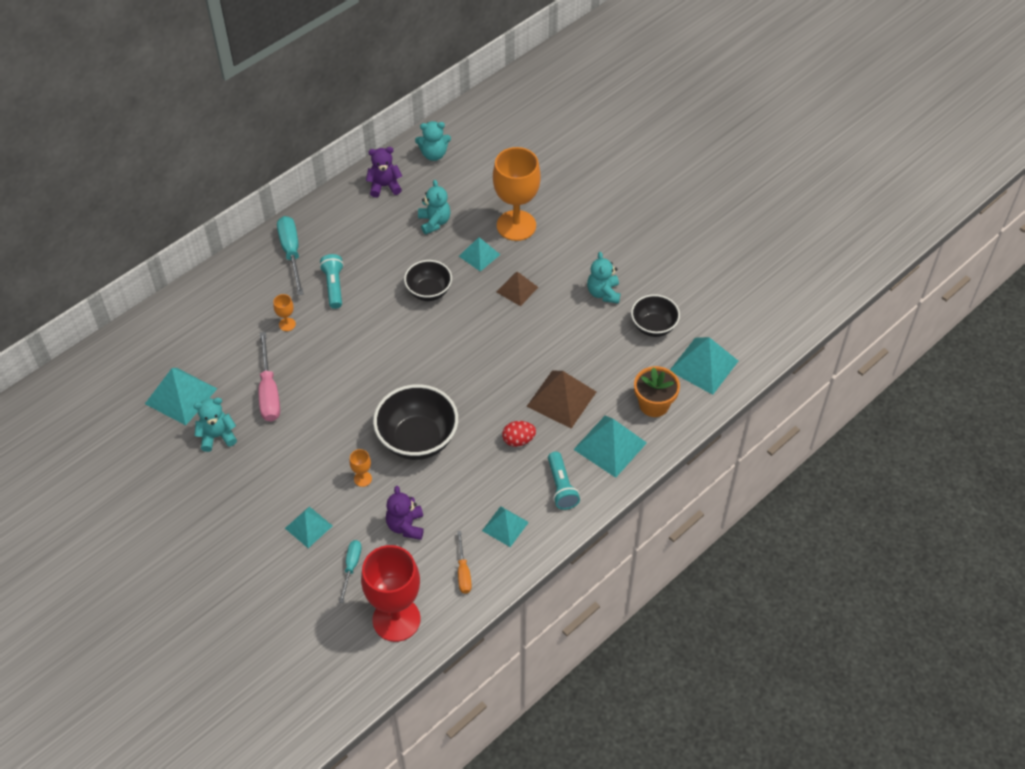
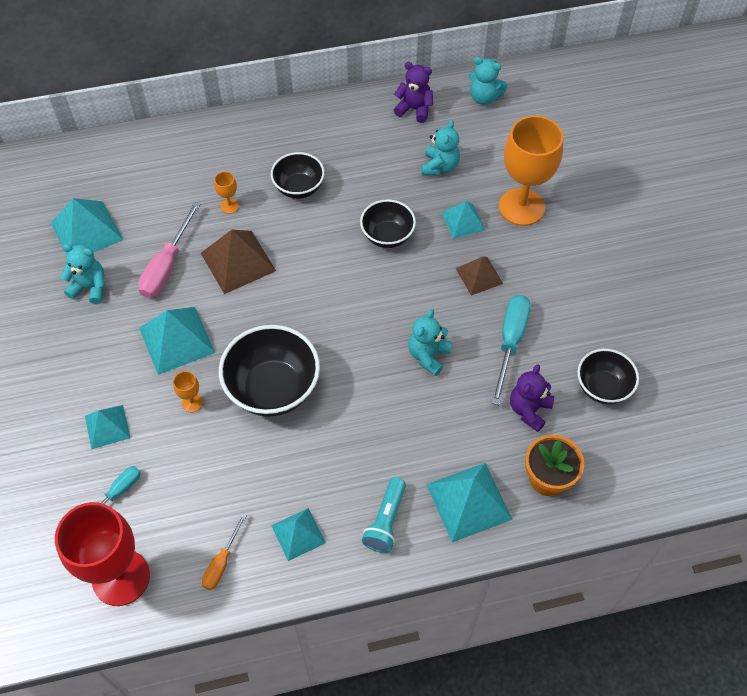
camera: 30 degrees right, 5 degrees up
turquoise screwdriver [277,216,304,295] -> turquoise screwdriver moved to [491,295,531,405]
turquoise flashlight [319,254,344,309] -> black bowl [271,152,325,199]
purple teddy bear [386,486,424,540] -> purple teddy bear moved to [510,364,554,432]
red egg [502,421,536,447] -> none
brown pyramid [526,370,596,429] -> brown pyramid moved to [201,230,276,294]
turquoise teddy bear [587,252,621,304] -> turquoise teddy bear moved to [409,309,452,376]
turquoise pyramid [670,337,738,395] -> turquoise pyramid moved to [139,307,215,375]

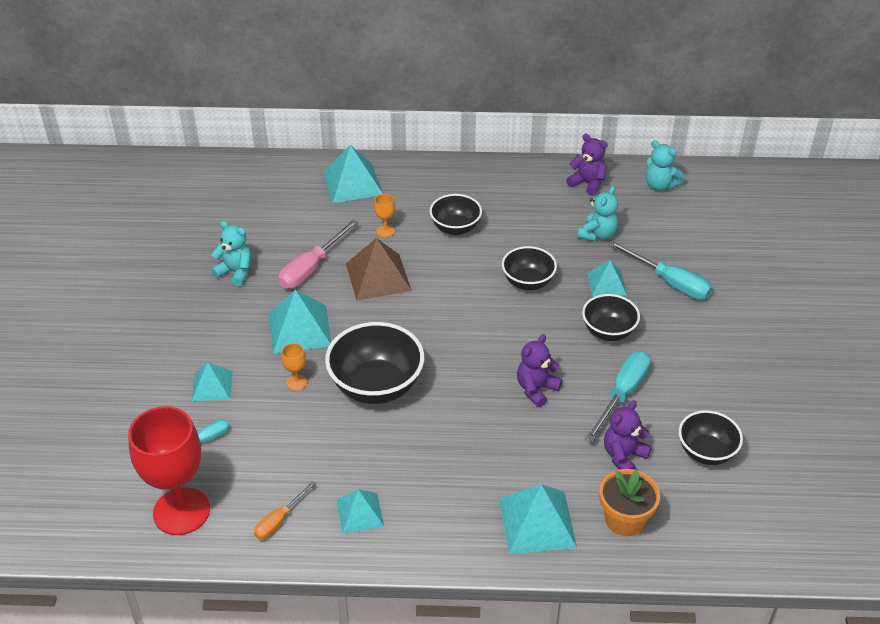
camera: 15 degrees right, 15 degrees down
turquoise pyramid [51,198,124,255] -> turquoise pyramid moved to [323,145,383,203]
turquoise flashlight [362,477,406,553] -> none
turquoise teddy bear [409,309,452,376] -> purple teddy bear [517,334,563,407]
brown pyramid [455,256,503,296] -> black bowl [582,294,640,341]
orange goblet [499,116,563,226] -> turquoise screwdriver [608,241,712,300]

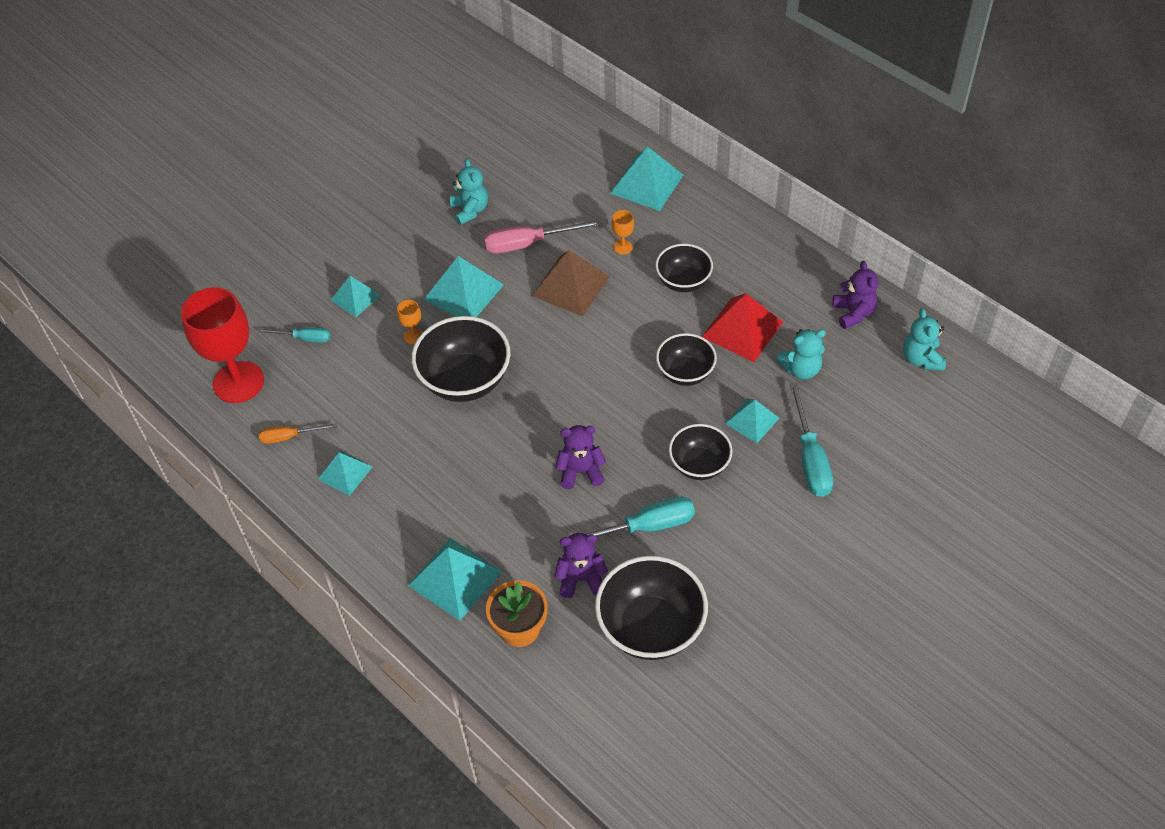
camera: 45 degrees right, 10 degrees up
black bowl [679,410,743,465] -> black bowl [595,556,708,660], size x1.63
none -> red pyramid [702,293,783,362]

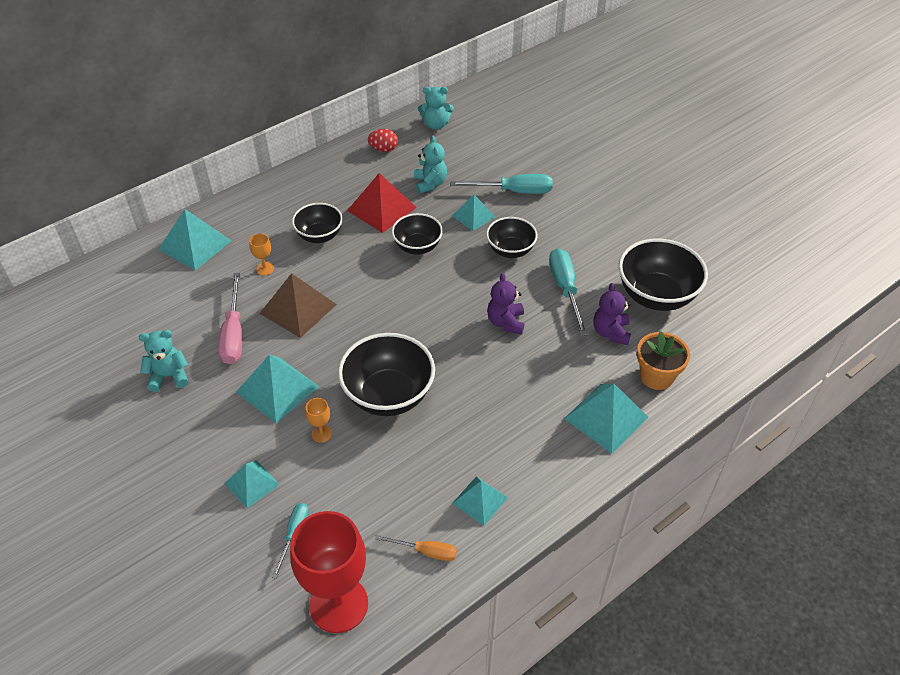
camera: 85 degrees left, 5 degrees down
orange screwdriver [258,423,337,444] -> orange screwdriver turned 75 degrees counterclockwise [375,535,457,561]
purple teddy bear [832,261,878,329] -> red egg [368,129,398,152]

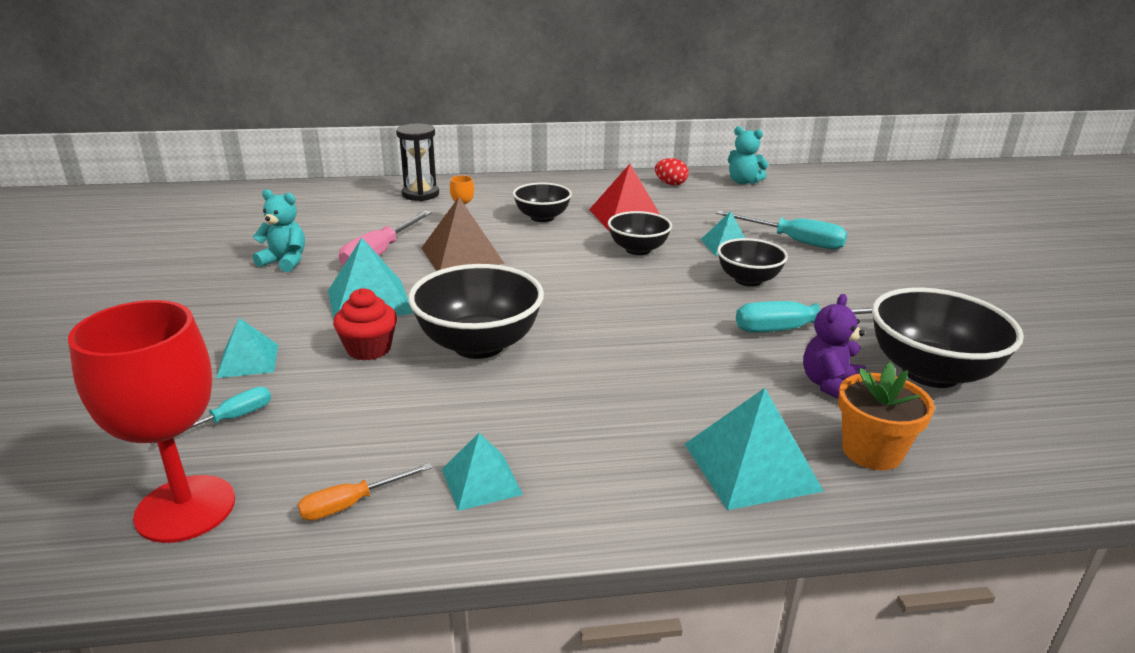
camera: 30 degrees right, 20 degrees down
turquoise pyramid [159,209,232,270] -> black hourglass [396,124,439,201]
orange goblet [305,398,332,443] -> red cupcake [333,288,397,361]
orange screwdriver [375,535,457,561] -> orange screwdriver turned 105 degrees clockwise [298,463,432,520]
turquoise teddy bear [414,136,447,194] -> none
purple teddy bear [487,273,525,335] -> none
turquoise screwdriver [549,248,588,336] -> turquoise screwdriver turned 120 degrees counterclockwise [736,301,872,332]

